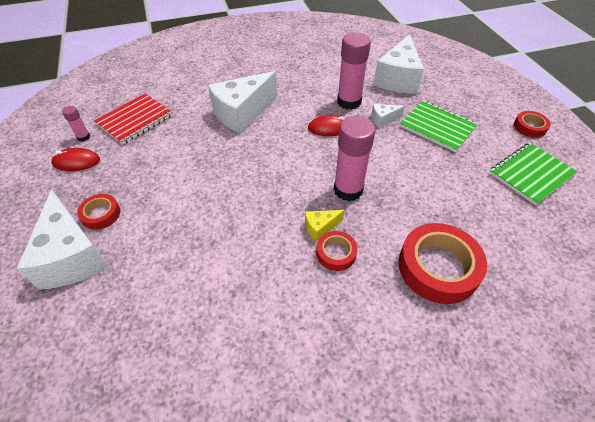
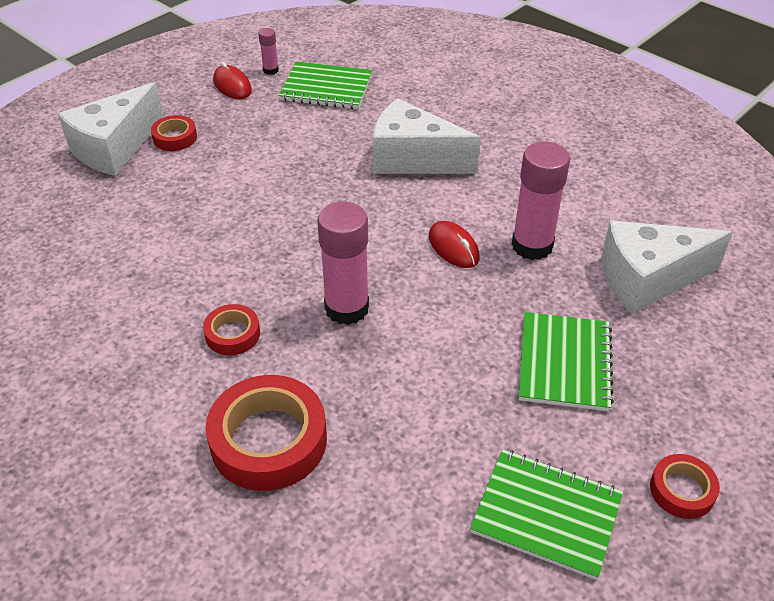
camera: 60 degrees right, 5 degrees down
red notebook [94,94,173,145] -> green notebook [279,61,372,109]
yellow cheese [305,210,345,241] -> none
white cheese [371,104,405,128] -> none

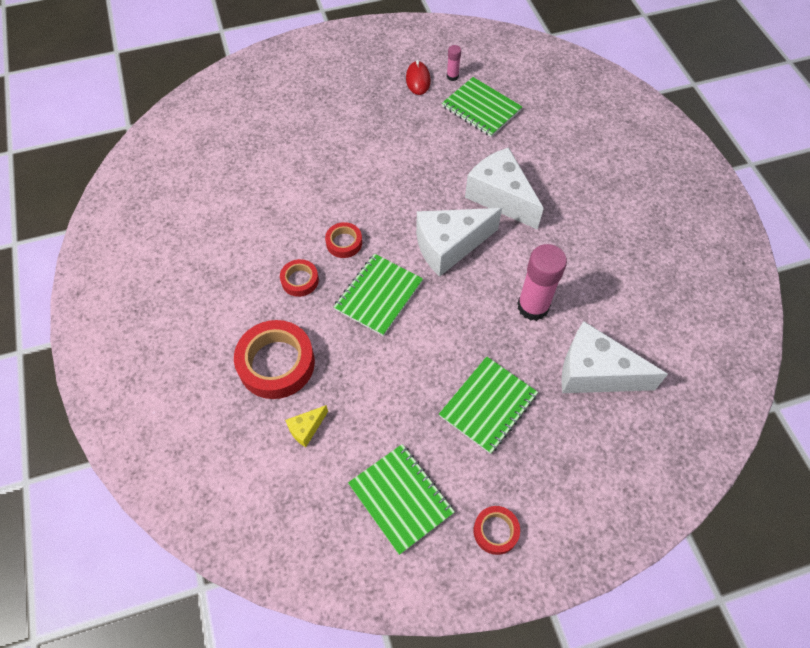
camera: 30 degrees right, 15 degrees up
white cheese [58,82,164,176] -> white cheese moved to [416,208,502,277]
red tape [151,115,197,151] -> red tape moved to [325,222,362,258]
pink glue stick [317,201,369,325] -> green notebook [334,254,423,336]
red mouse [429,221,480,268] -> none
none -> yellow cheese [285,405,328,447]

